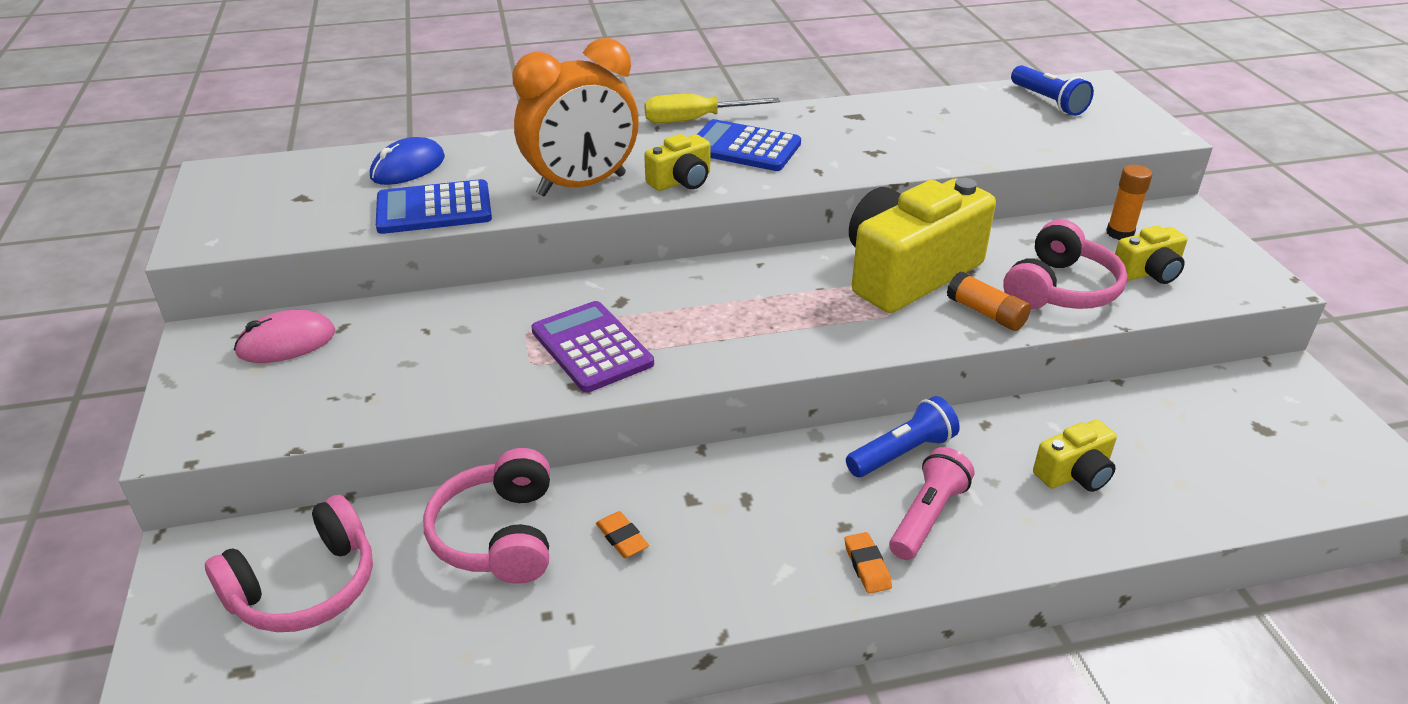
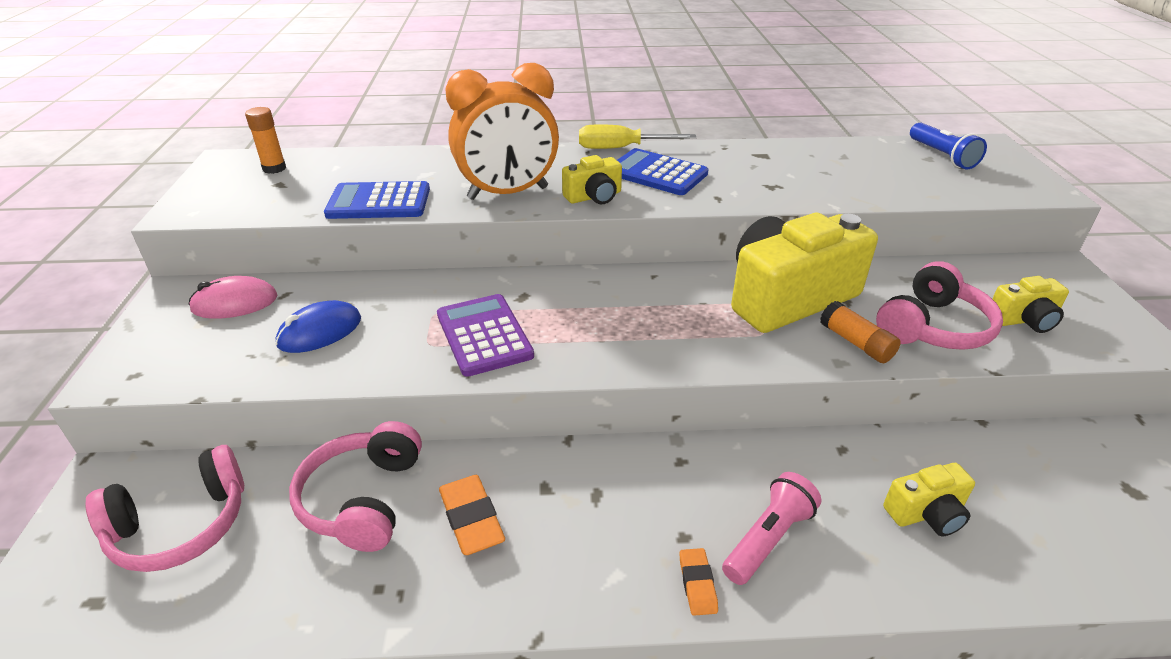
camera: 10 degrees right, 0 degrees up
blue mouse [370,137,445,185] -> blue mouse moved to [276,300,361,353]
orange eraser [596,511,649,558] -> orange eraser [439,475,505,555], size x1.66
blue flashlight [846,396,959,477] -> none
orange glue stick [1106,165,1152,240] -> orange glue stick moved to [245,107,286,174]

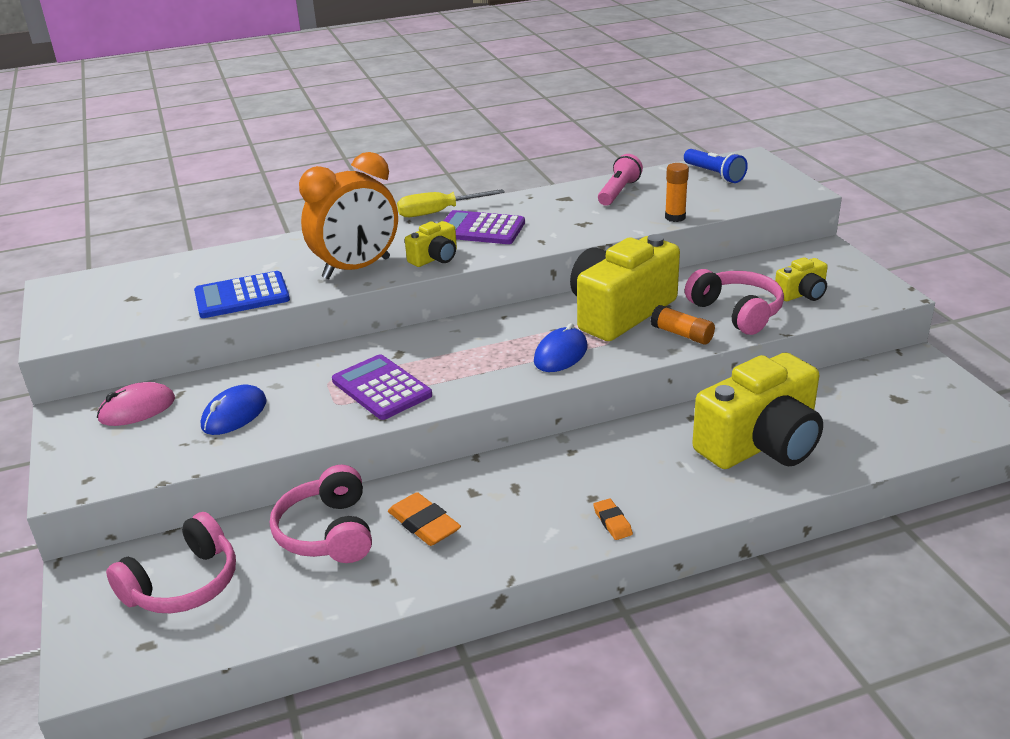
camera: 15 degrees left, 5 degrees down
orange glue stick [245,107,286,174] -> orange glue stick moved to [665,163,689,222]
blue calculator [617,148,708,195] -> purple calculator [444,210,525,244]
pink flashlight [722,472,821,585] -> pink flashlight moved to [598,154,643,206]
pink headphones [876,261,1003,350] -> pink headphones turned 60 degrees counterclockwise [685,269,784,335]
yellow camera [883,463,975,536] -> yellow camera [692,352,823,469], size x2.15
none -> blue mouse [534,323,588,372]

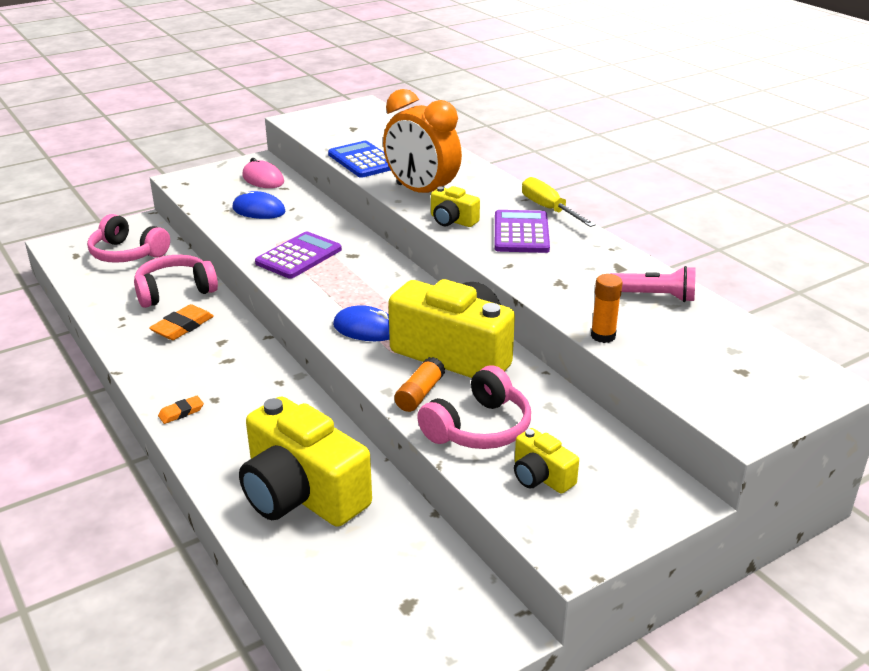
camera: 75 degrees right, 0 degrees up
blue flashlight [684,149,748,183] -> none

